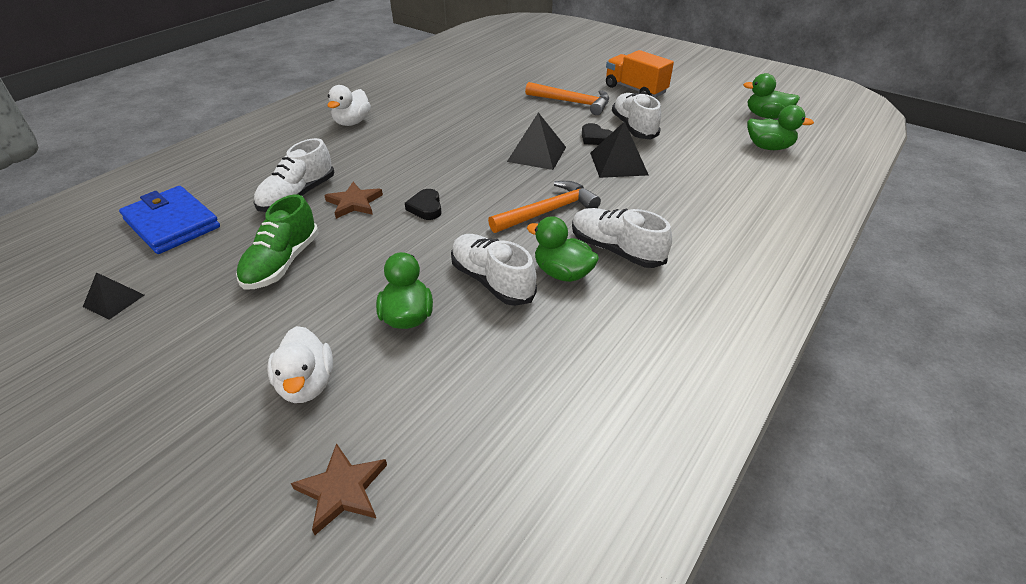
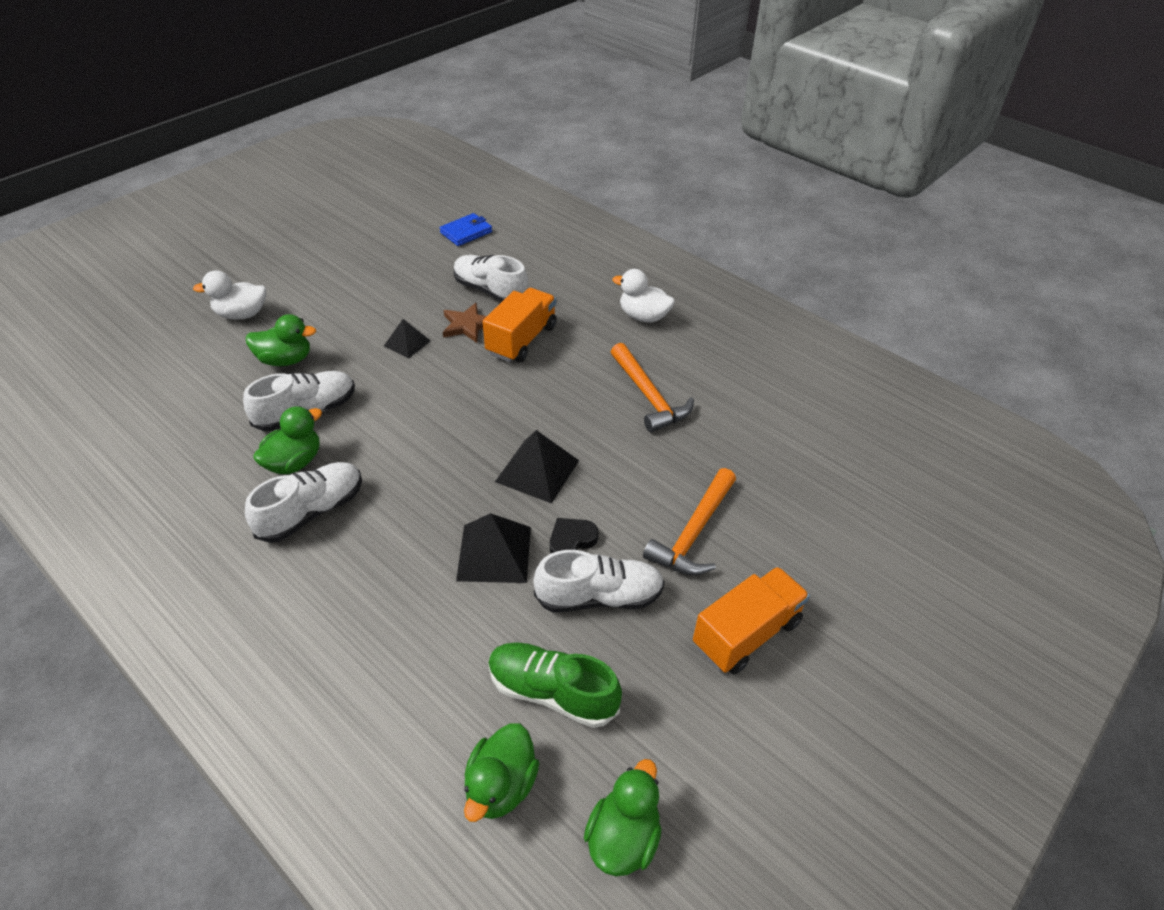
camera: 95 degrees right, 5 degrees up
black pyramid [83,272,144,320] -> black pyramid moved to [384,319,431,359]
blue wallet [119,186,220,254] -> blue wallet [440,213,492,246], size x0.61
green shoe [236,194,319,289] -> green shoe moved to [488,642,622,728]
brown star [291,443,387,535] -> none
black heart [405,189,442,220] -> none
orange hammer [488,181,601,233] -> orange hammer moved to [611,343,694,433]
none -> orange truck [483,288,557,362]

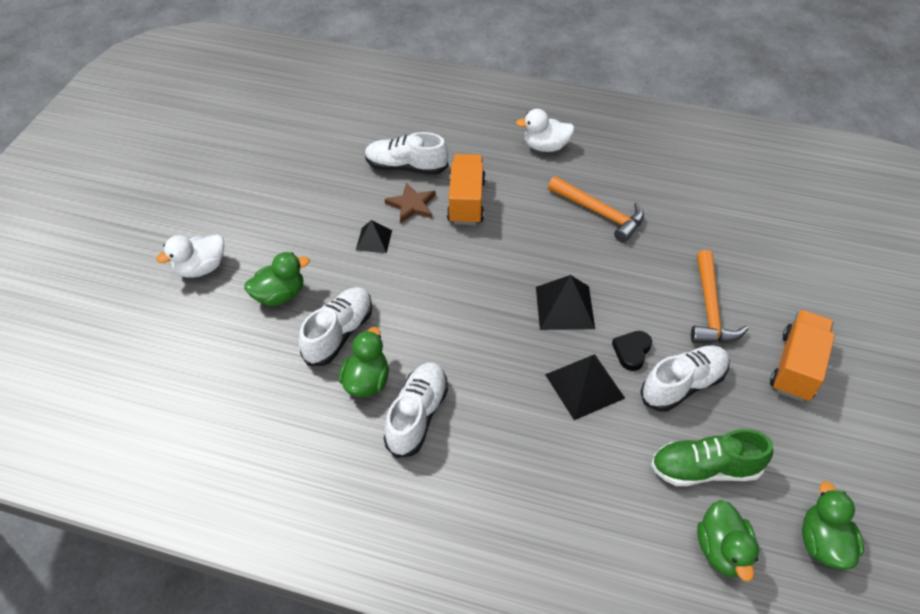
camera: 25 degrees left, 5 degrees up
blue wallet [440,213,492,246] -> none

